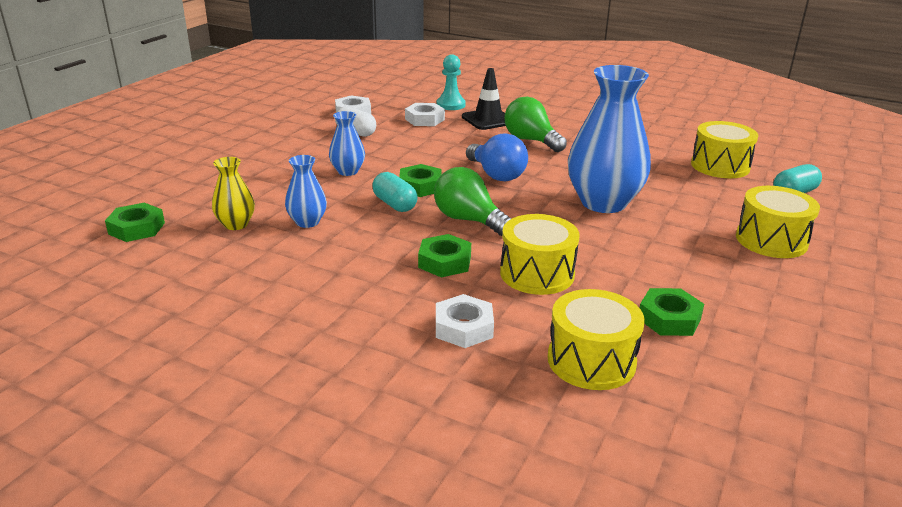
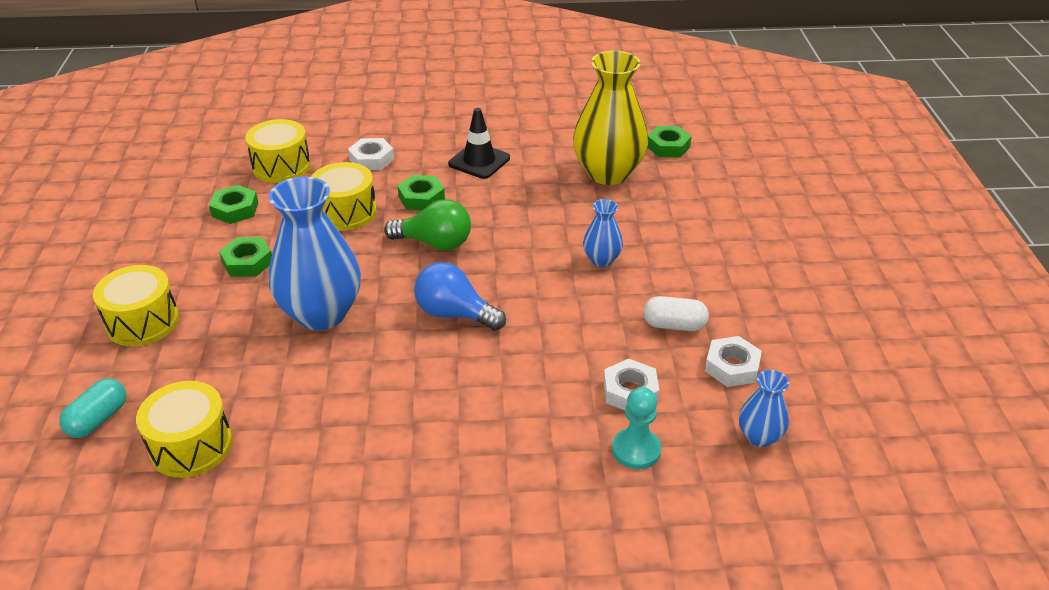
camera: 150 degrees right, 10 degrees up
yellow vase [212,157,255,230] -> yellow vase [573,51,648,185], size x2.09
blue vase [285,155,327,228] -> blue vase moved to [739,370,789,447]
turquoise capsule [372,172,418,212] -> none
green nut [399,164,442,197] -> green nut moved to [219,237,272,277]
black traffic cone [462,68,506,130] -> black traffic cone moved to [448,108,510,179]
green light bulb [504,97,567,152] -> none

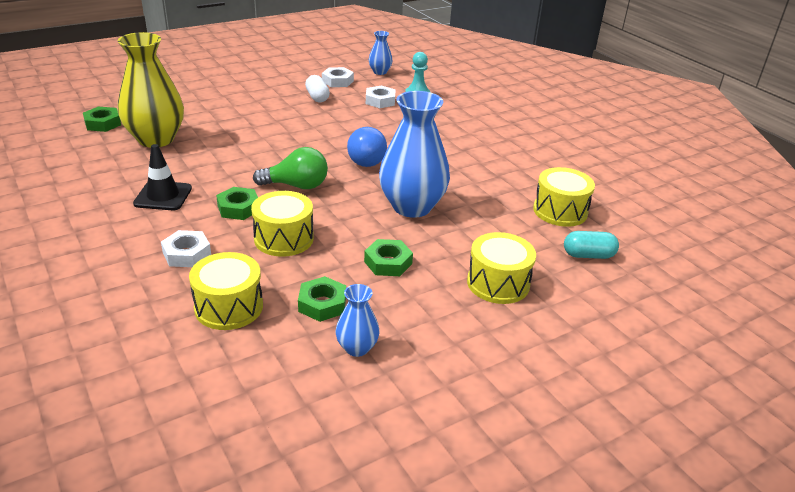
camera: 120 degrees left, 5 degrees down
green light bulb [384,199,471,250] -> green light bulb turned 105 degrees clockwise [253,147,328,189]
blue vase [583,199,623,267] -> blue vase moved to [336,284,379,357]

